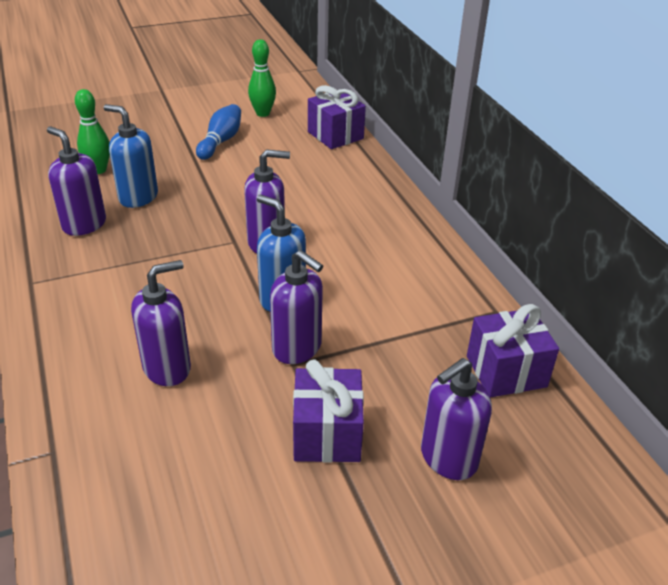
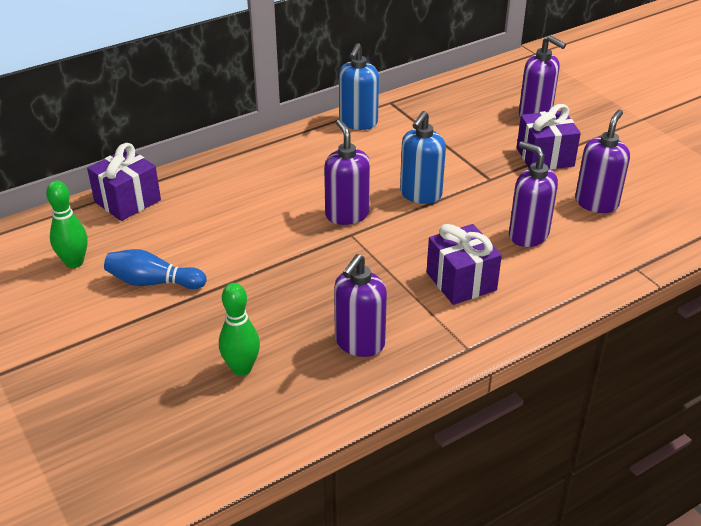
camera: 100 degrees left, 0 degrees up
blue soap dispenser [104,104,158,208] -> blue soap dispenser moved to [339,43,379,130]
purple soap dispenser [270,250,323,364] -> purple soap dispenser moved to [575,109,630,213]
purple gift [467,304,559,397] -> purple gift moved to [427,224,502,305]

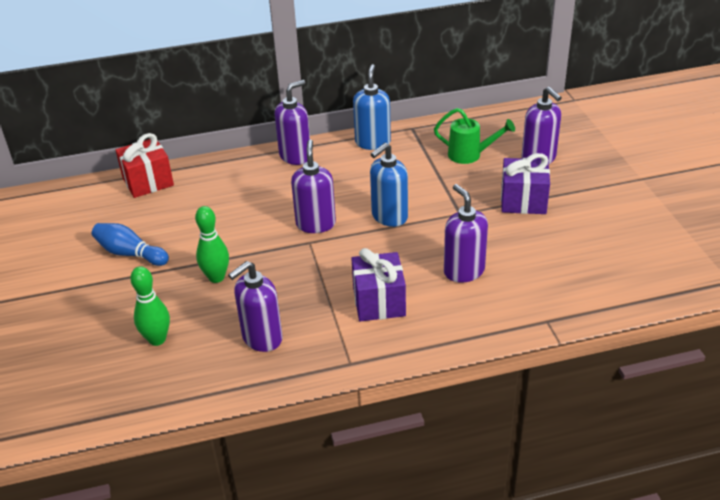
camera: 20 degrees right, 0 degrees up
green bowling pin [46,181,88,268] -> green bowling pin moved to [195,206,229,283]
purple gift [87,143,161,221] -> red gift [116,133,174,198]
blue soap dispenser [339,43,379,130] -> blue soap dispenser turned 150 degrees clockwise [353,64,391,150]
purple soap dispenser [575,109,630,213] -> purple soap dispenser moved to [275,80,310,165]
none -> green watering can [434,108,515,164]

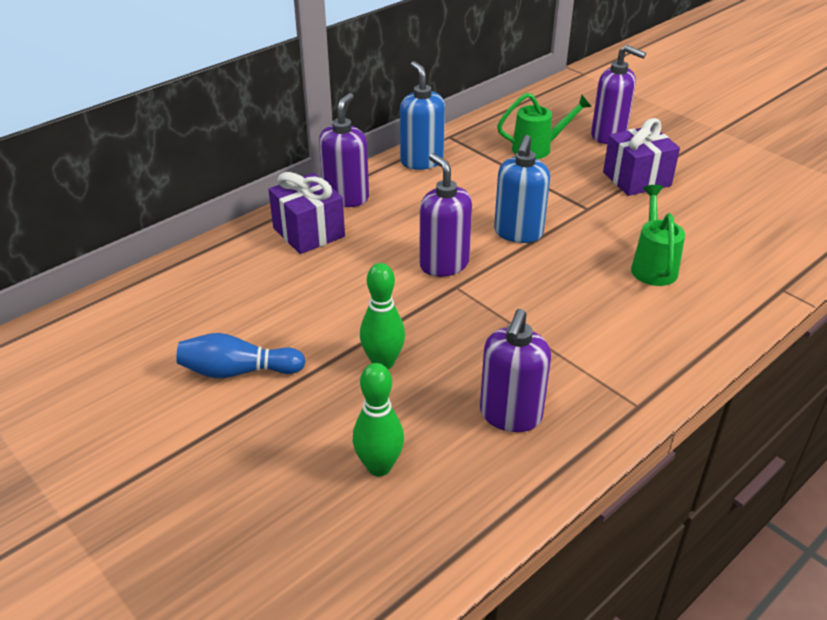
camera: 30 degrees left, 0 degrees up
red gift [116,133,174,198] -> none
purple gift [351,248,406,321] -> purple gift moved to [268,172,345,254]
purple soap dispenser [444,184,488,283] -> green watering can [631,185,685,286]

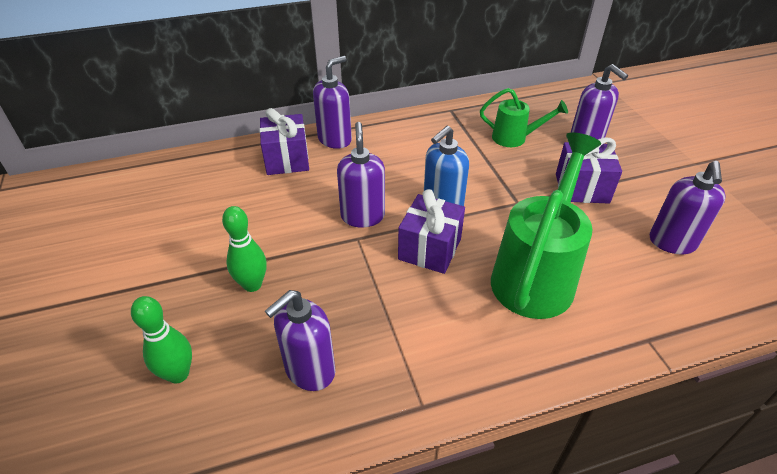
camera: 25 degrees right, 5 degrees up
blue bowling pin [176,333,305,378] -> none
blue soap dispenser [400,61,445,170] -> none
green watering can [631,185,685,286] -> green watering can [491,133,601,319], size x1.88
none -> purple gift [398,189,465,274]
none -> purple soap dispenser [650,161,726,254]

